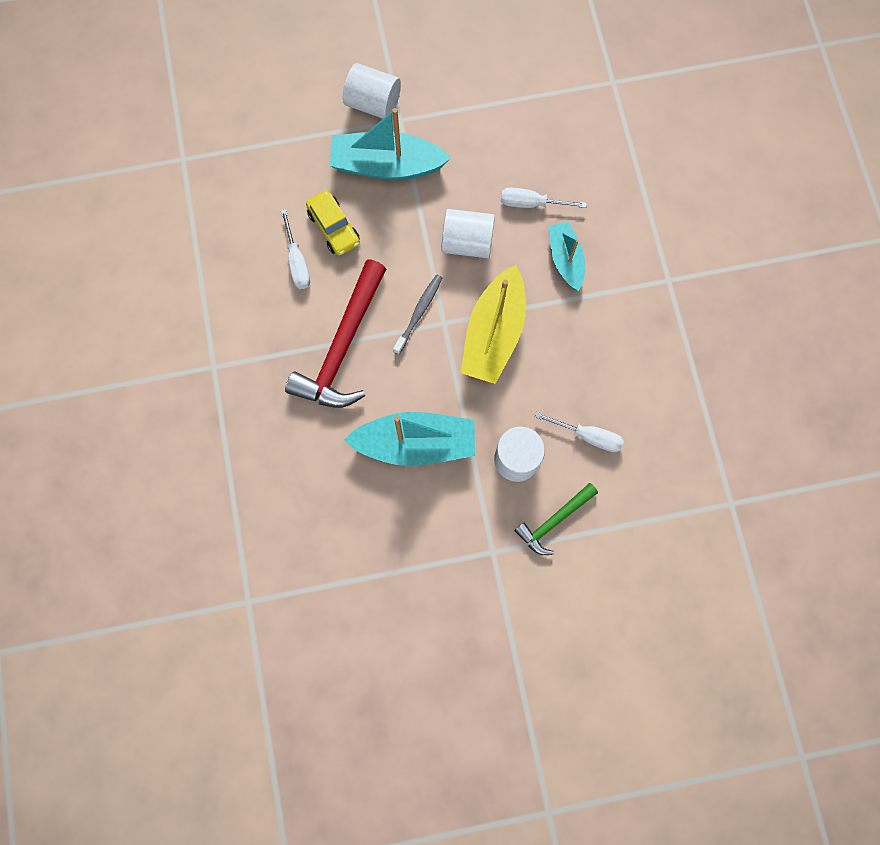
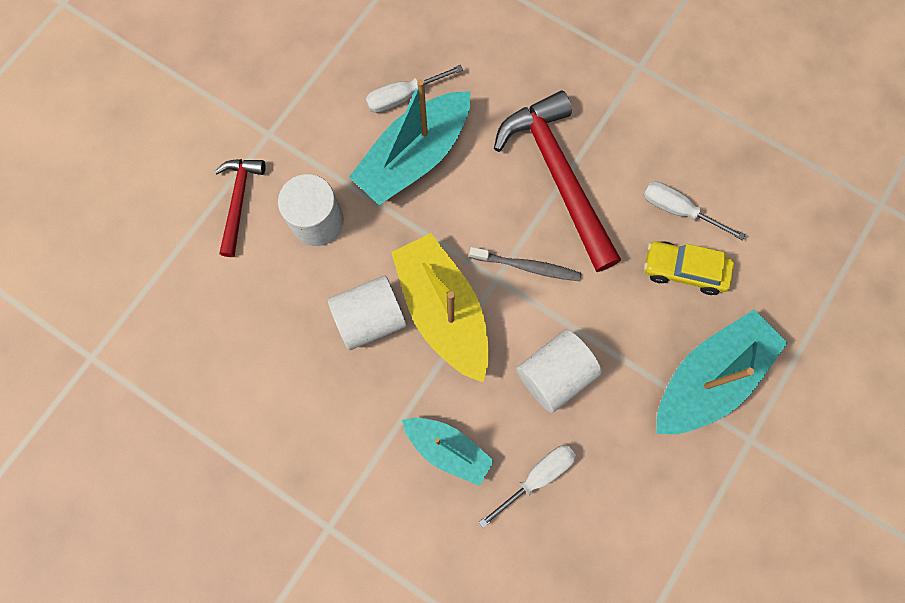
camera: 135 degrees right, 0 degrees up
white cylinder [343,63,401,119] -> white cylinder moved to [328,275,407,350]
grey toothbrush [393,275,442,354] -> grey toothbrush turned 60 degrees counterclockwise [469,247,581,281]
green hammer [515,483,598,555] -> red hammer [214,159,266,257]
white screwdriver [535,412,624,452] -> white screwdriver moved to [366,65,463,113]

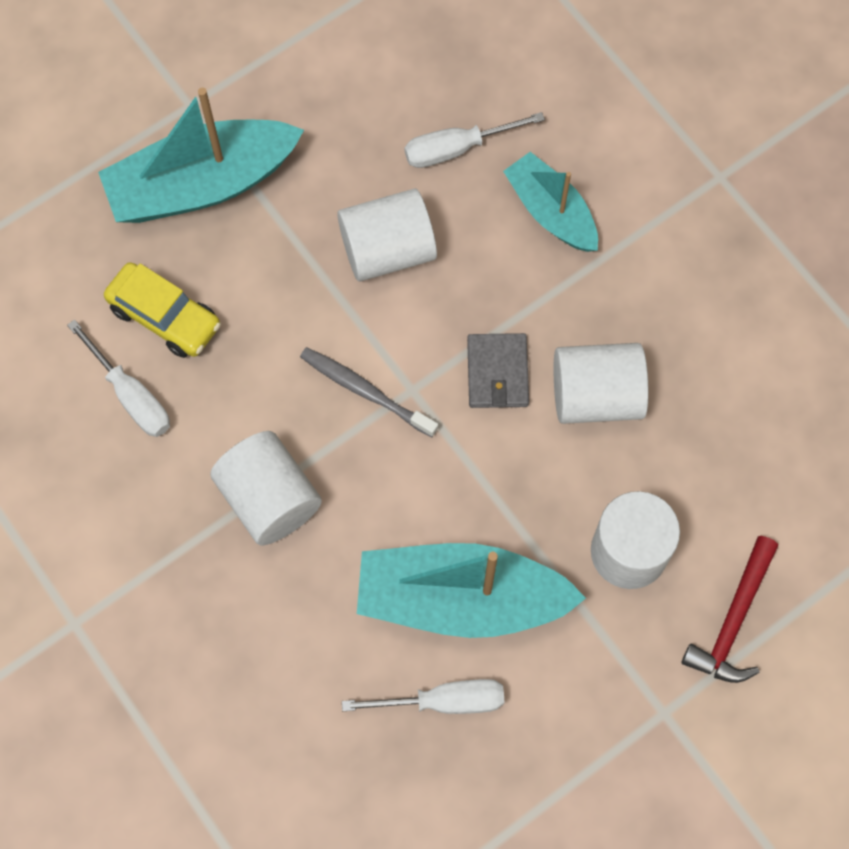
camera: 160 degrees left, 5 degrees down
turquoise boat [349,79,470,205] -> turquoise boat turned 150 degrees counterclockwise [357,543,586,638]
yellow boat [391,233,489,382] -> grey wallet [467,333,529,408]
red hammer [494,91,621,272] -> white cylinder [210,431,322,545]

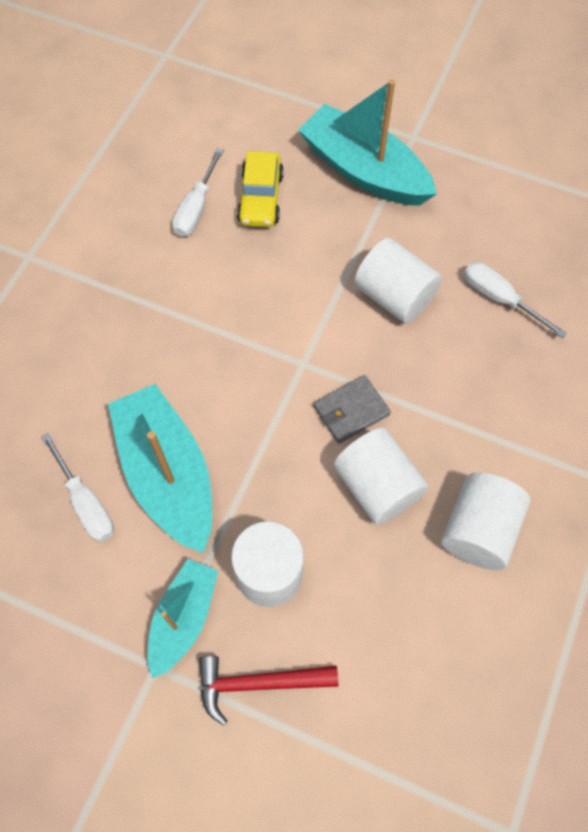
camera: 60 degrees right, 5 degrees down
white cylinder [210,431,322,545] -> white cylinder moved to [441,473,530,570]
grey toothbrush [300,347,438,438] -> none
turquoise boat [503,152,598,252] -> turquoise boat moved to [148,559,218,679]

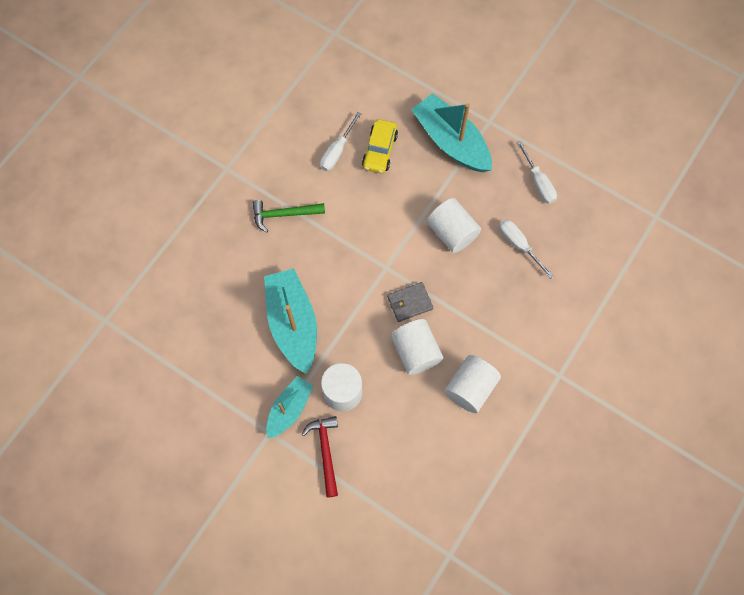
camera: 10 degrees right, 5 degrees up
white screwdriver [41,433,114,542] -> white screwdriver moved to [517,141,557,204]
red hammer [199,656,338,726] -> red hammer turned 75 degrees clockwise [302,416,338,498]
none -> green hammer [253,200,325,233]

